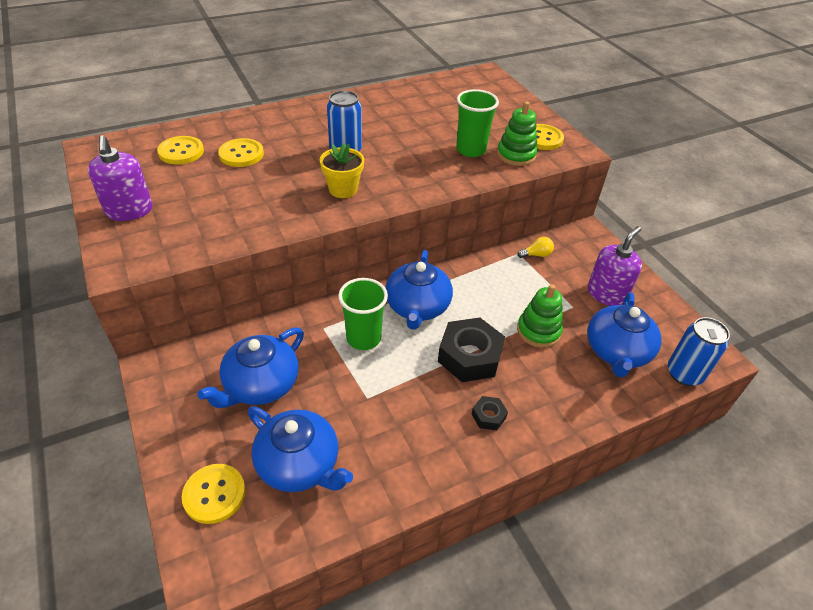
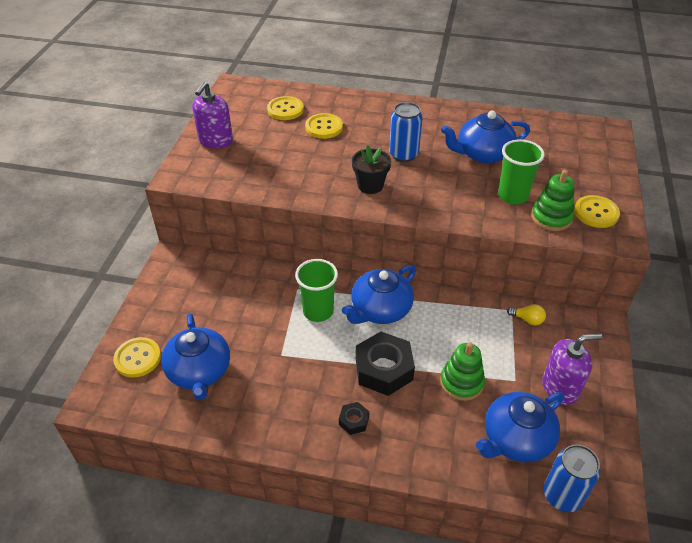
camera: 40 degrees right, 0 degrees up
blue teapot [197,328,304,408] -> blue teapot moved to [441,111,530,163]
yellow flower pot [320,143,364,198] -> black flower pot [352,145,391,194]

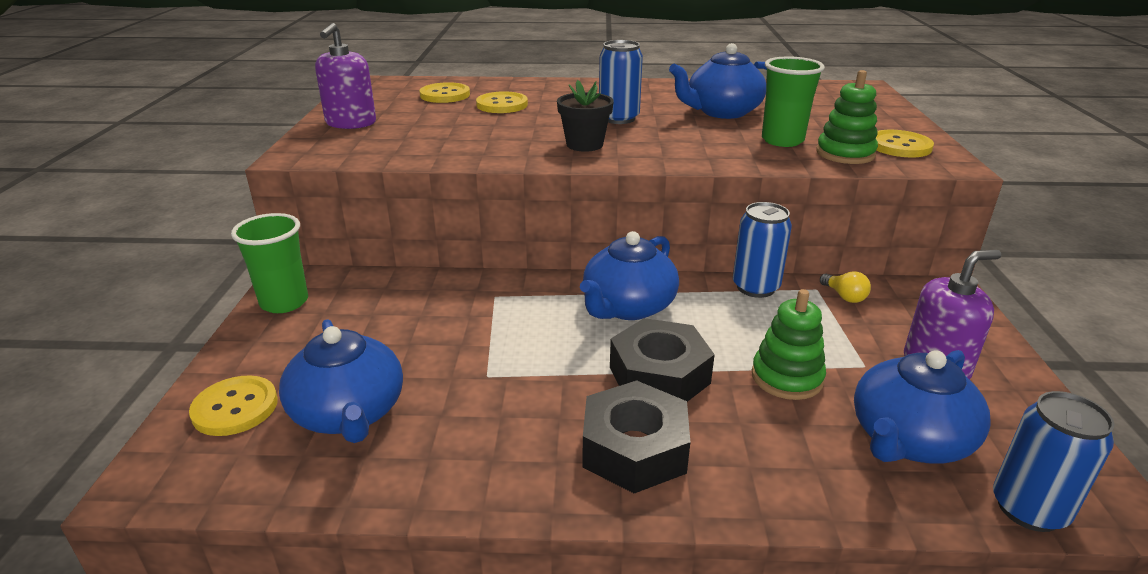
camera: 10 degrees left, 15 degrees down
green cup [295,259,338,322] -> green cup moved to [231,213,308,313]
black nut [339,402,370,435] -> black nut [582,380,690,494], size x2.09
yellow light bulb [507,304,546,325] -> yellow light bulb turned 45 degrees clockwise [820,271,871,303]
none -> blue can [733,202,792,298]

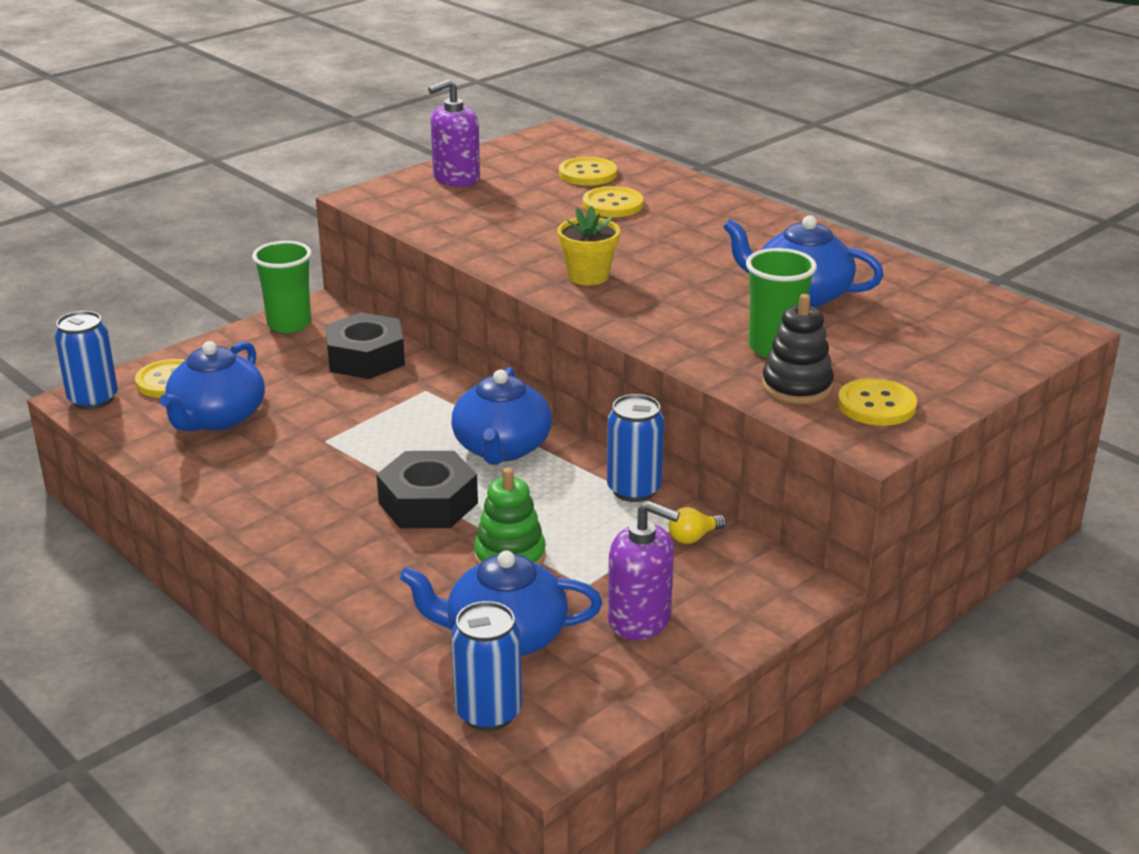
camera: 45 degrees right, 0 degrees up
black flower pot [557,80,614,152] -> yellow flower pot [557,206,620,285]
blue teapot [580,231,679,320] -> blue teapot turned 75 degrees counterclockwise [451,367,552,465]
black nut [582,380,690,494] -> black nut moved to [325,312,405,379]
blue can [599,40,643,124] -> blue can moved to [54,311,118,410]
green stacking toy [816,70,878,164] -> black stacking toy [762,294,834,404]
yellow light bulb [820,271,871,303] -> yellow light bulb turned 45 degrees clockwise [669,507,726,544]

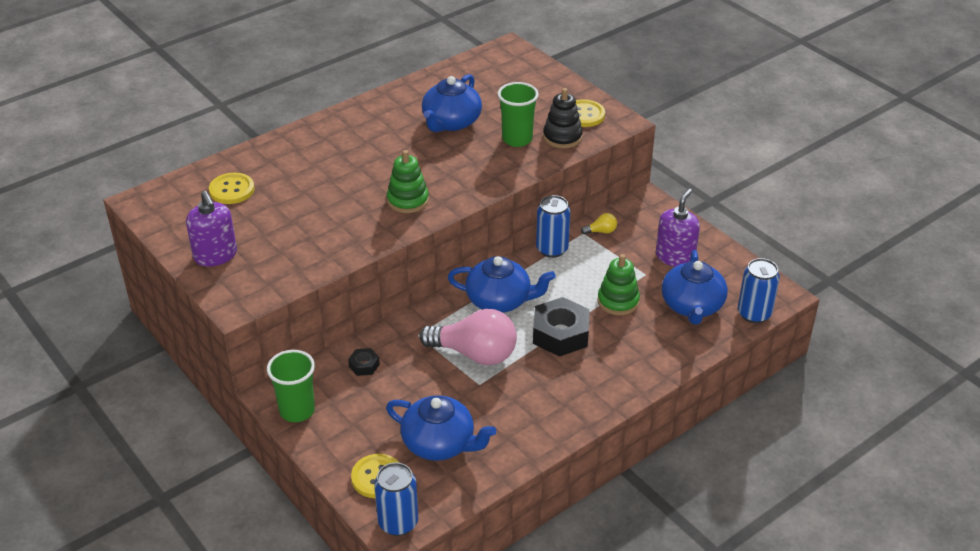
camera: 85 degrees left, 10 degrees up
black nut [325,312,405,379] -> black nut [348,348,380,376], size x0.48
yellow flower pot [557,206,620,285] -> green stacking toy [387,150,429,213]
yellow button [583,186,643,217] -> none
yellow light bulb [669,507,726,544] -> yellow light bulb turned 75 degrees counterclockwise [581,213,617,235]
none -> pink light bulb [419,309,517,365]

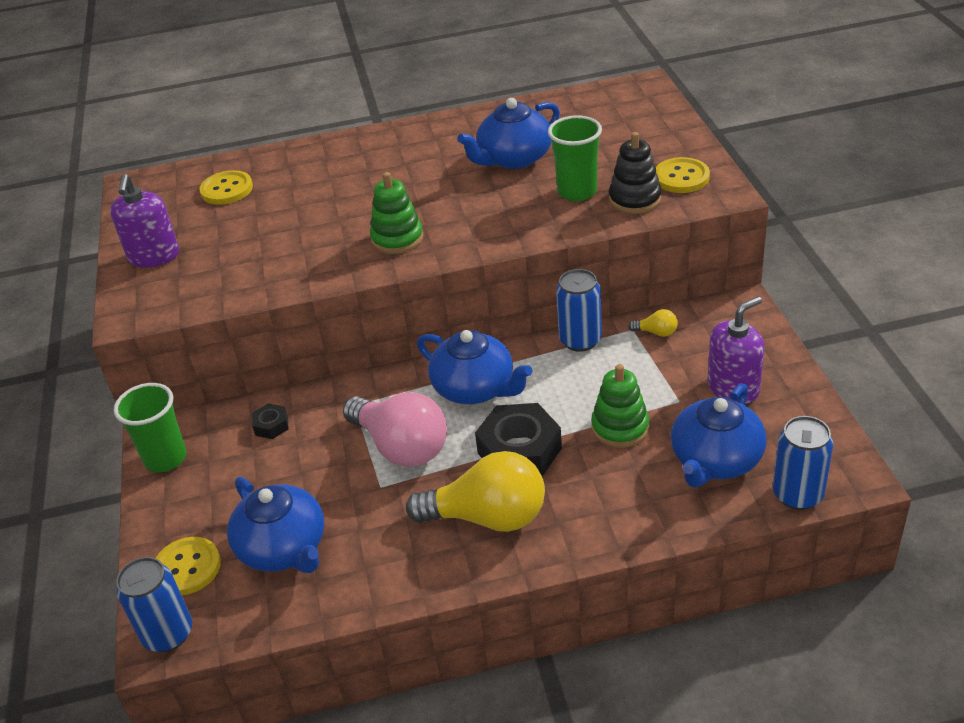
camera: 30 degrees right, 0 degrees up
none -> yellow light bulb [406,451,545,532]

